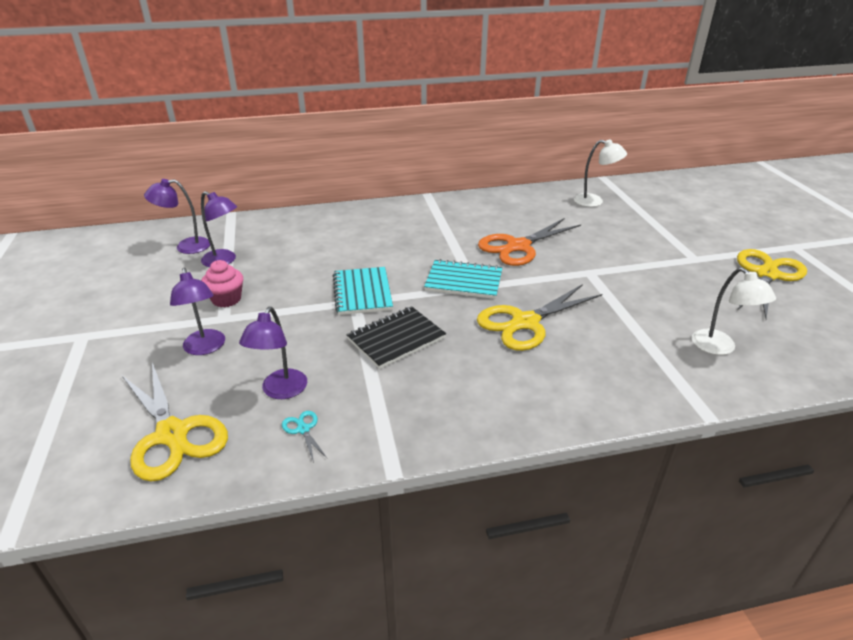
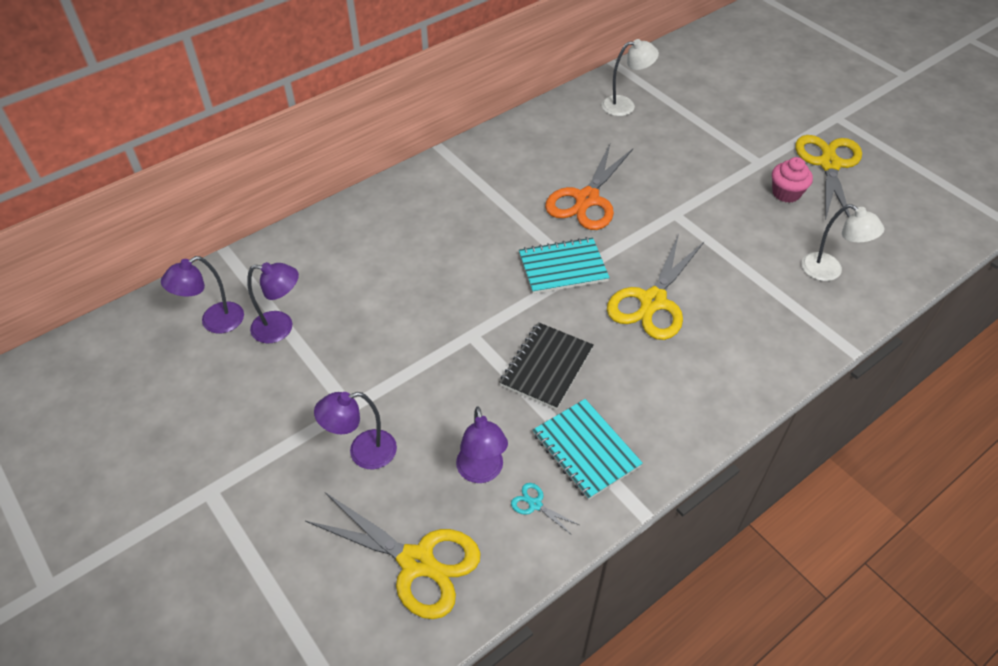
camera: 25 degrees left, 15 degrees up
purple lamp [170,268,225,355] -> purple lamp turned 120 degrees clockwise [314,392,397,469]
pink cupcake [201,260,243,307] -> pink cupcake moved to [772,157,813,203]
turquoise notebook [333,267,393,315] -> turquoise notebook moved to [533,399,643,500]

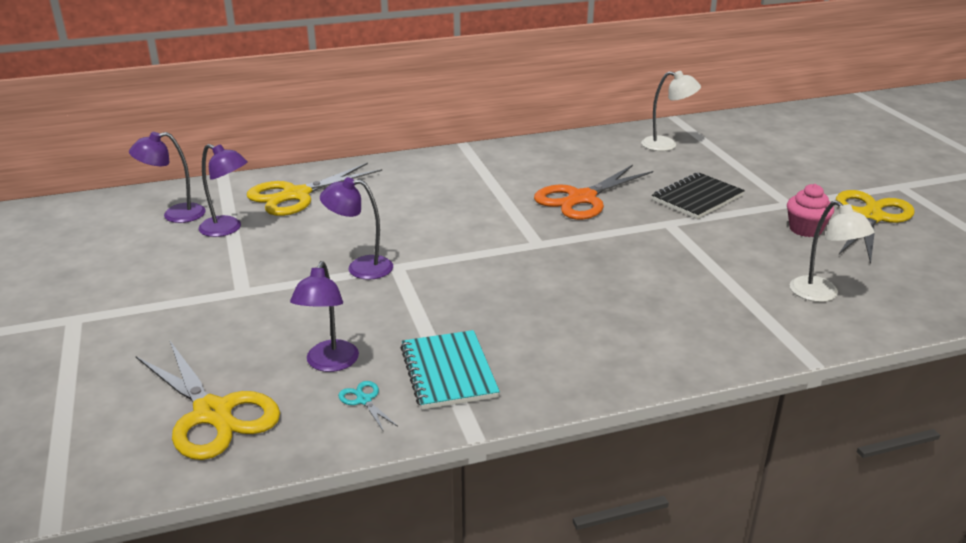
camera: 20 degrees right, 20 degrees down
purple lamp [314,392,397,469] -> purple lamp moved to [320,177,393,280]
black notebook [499,322,593,410] -> black notebook moved to [652,172,745,219]
turquoise notebook [519,237,610,294] -> none
yellow scissors [607,234,704,340] -> yellow scissors moved to [247,163,382,216]

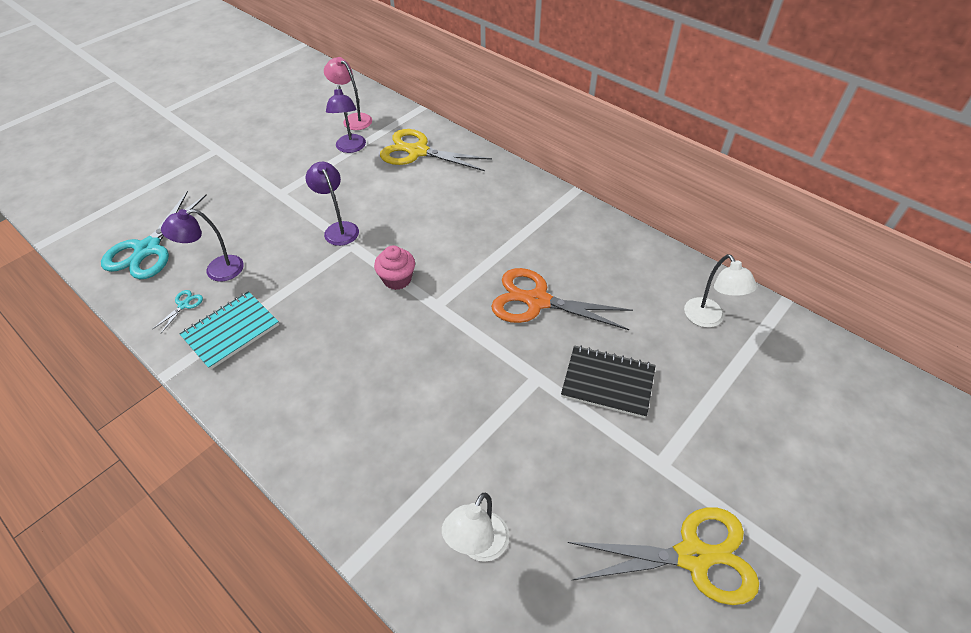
camera: 60 degrees right, 20 degrees up
purple lamp [129,132,206,223] -> pink lamp [324,57,372,130]
yellow scissors [136,341,280,460] -> turquoise scissors [101,191,207,279]
pink cupcake [787,184,834,237] -> pink cupcake moved to [374,245,415,290]

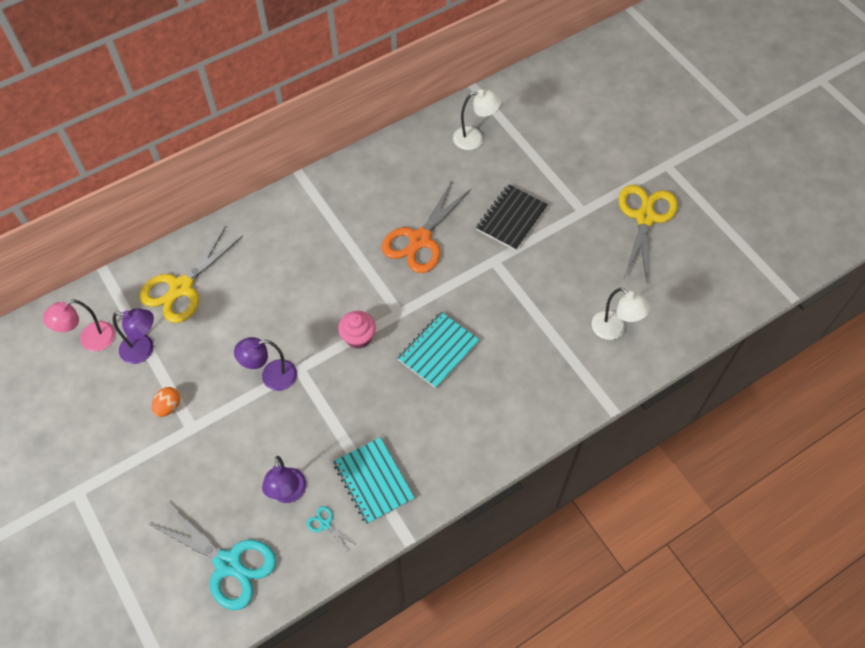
camera: 75 degrees left, 10 degrees up
none -> orange egg [152,387,180,417]
none -> turquoise notebook [398,312,479,388]

